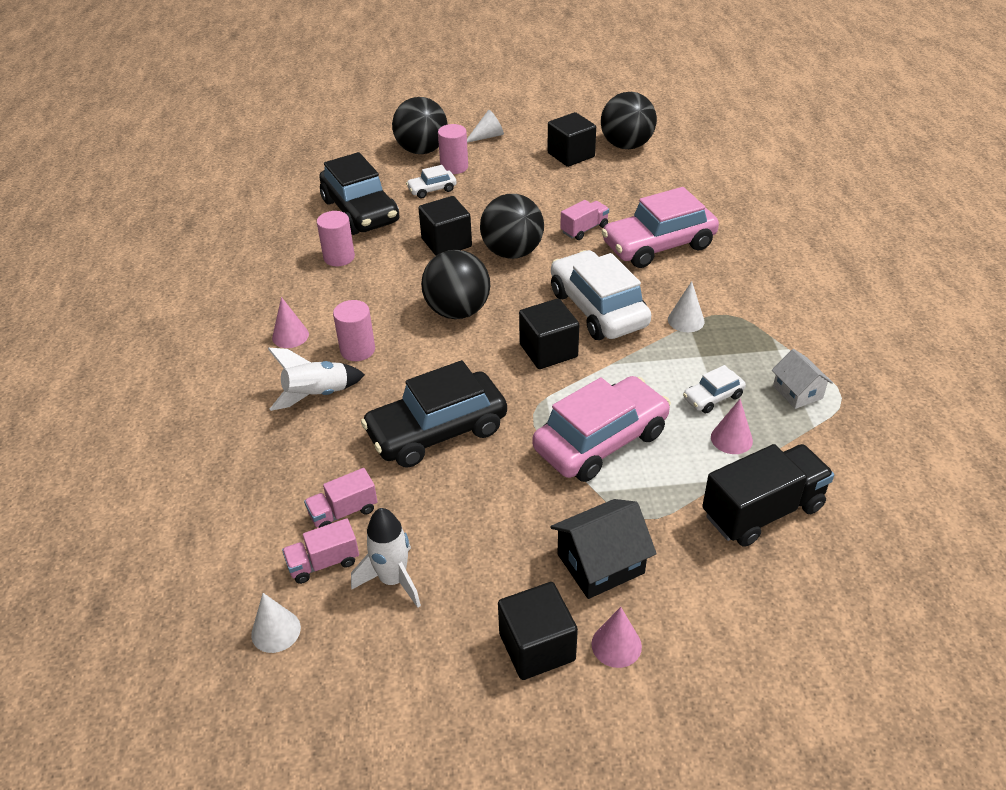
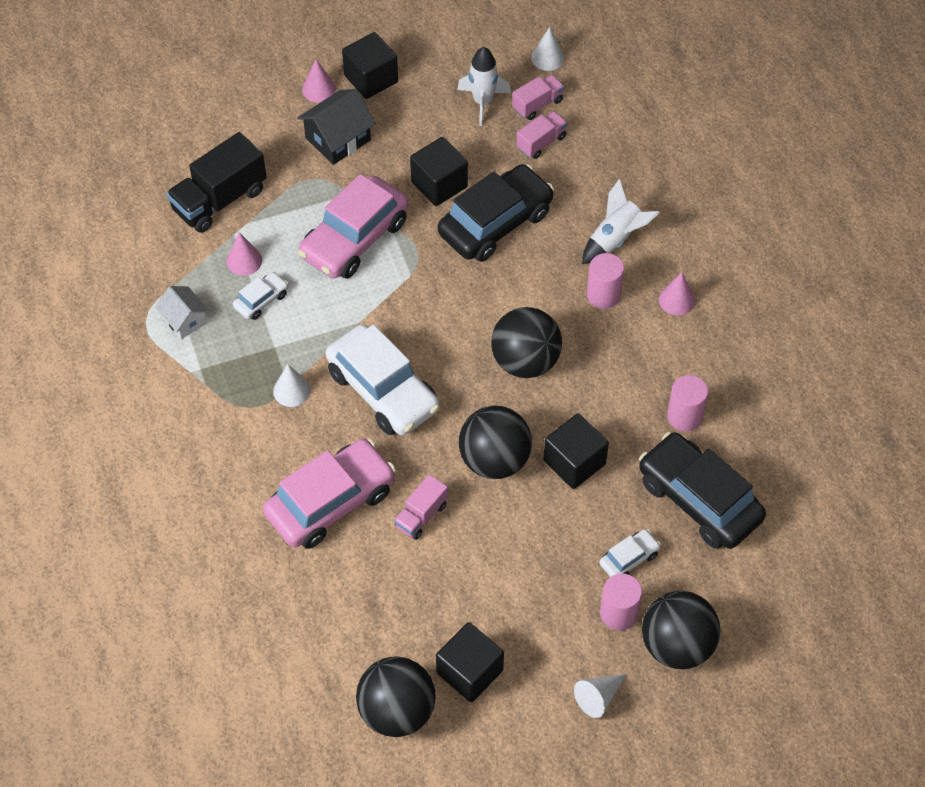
camera: 165 degrees right, 15 degrees up
black cube [519,299,579,369] -> black cube moved to [410,137,468,206]

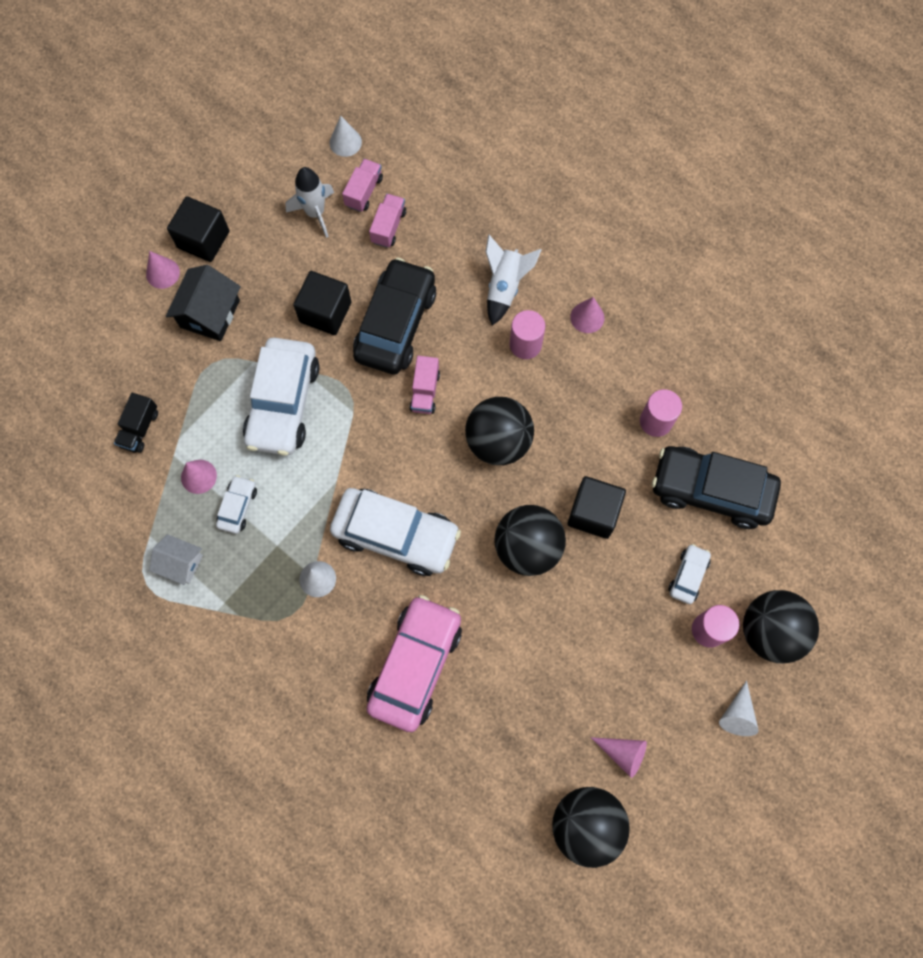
camera: 30 degrees left, 15 degrees up
black truck [166,132,267,233] -> black truck [114,393,158,453], size x0.55
pink car [298,174,408,279] -> white car [243,338,320,455]
pink truck [394,475,448,540] -> pink truck moved to [410,356,440,414]
black cube [436,622,504,702] -> pink cone [590,737,647,778]

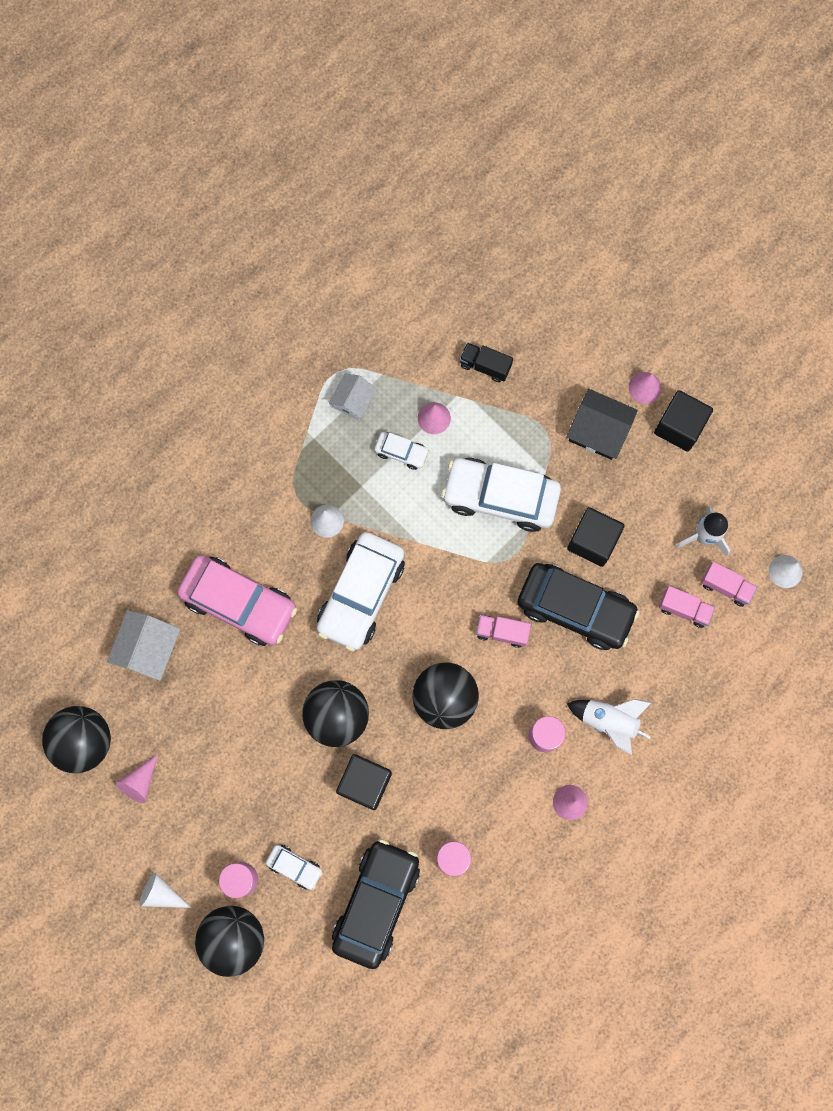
camera: 95 degrees right, 5 degrees up
none -> white house [107,610,180,681]

